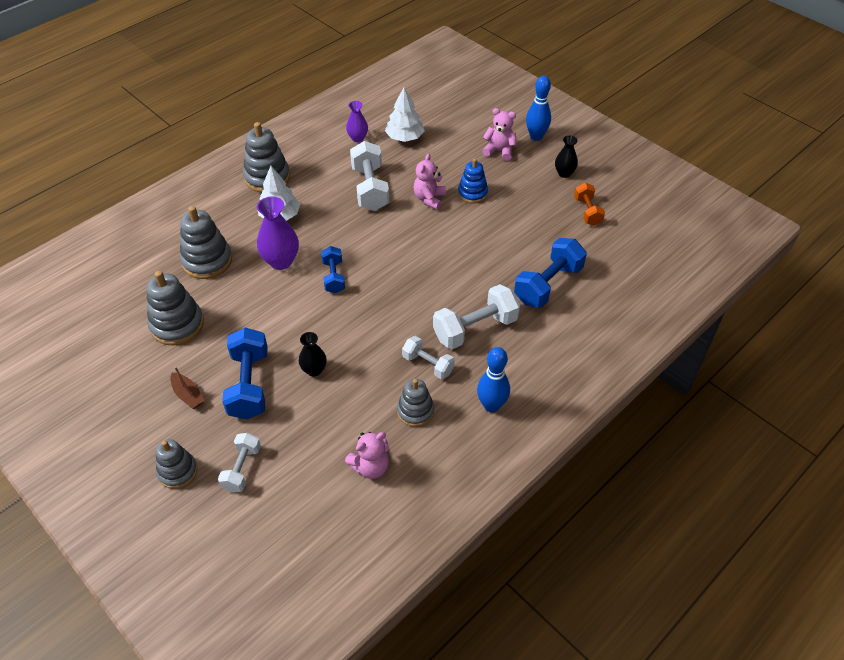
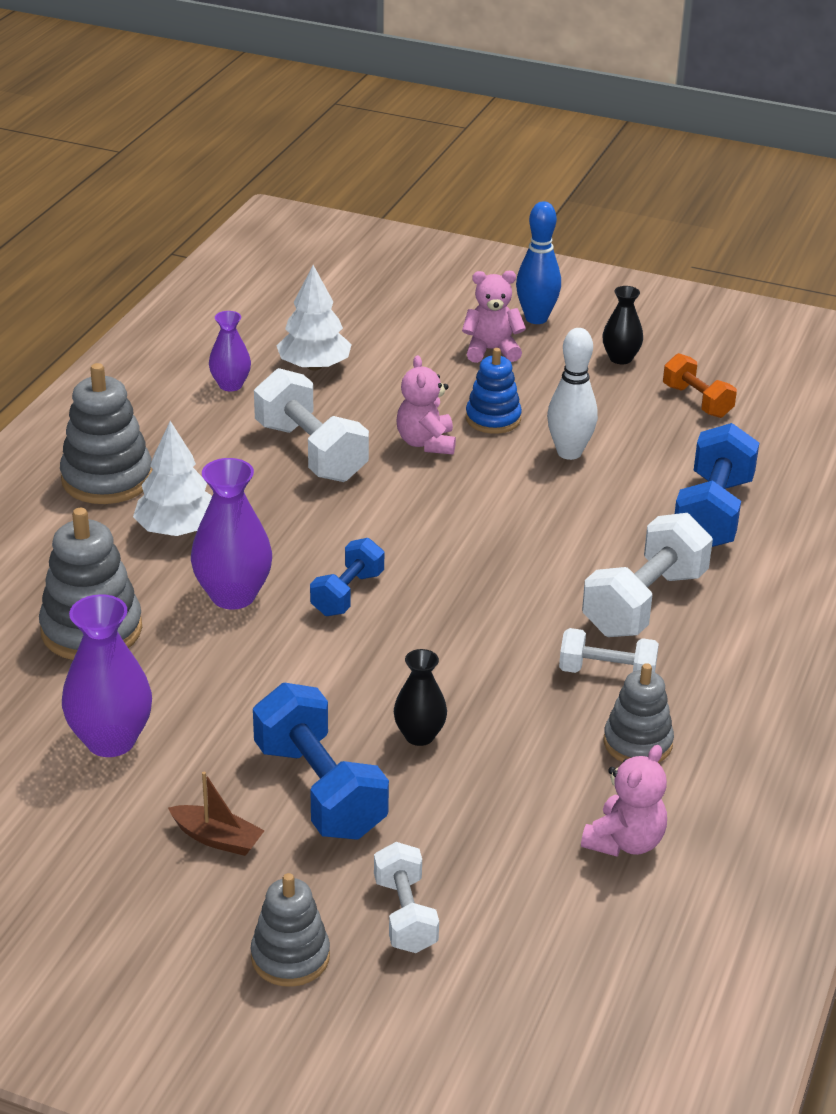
camera: 25 degrees left, 15 degrees down
grey stacking toy [147,271,204,346] -> purple vase [62,594,152,757]
blue dumbbell [321,246,345,293] -> blue dumbbell turned 60 degrees clockwise [310,538,384,616]
blue bowling pin [477,347,510,412] -> none
none -> white bowling pin [547,328,598,460]

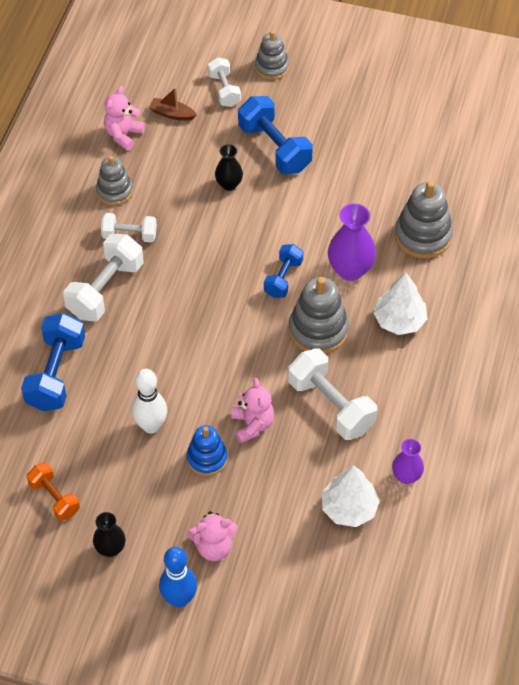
camera: 175 degrees right, 20 degrees up
grey stacking toy [60,363,152,504] -> grey stacking toy moved to [289,277,349,354]
purple vase [62,594,152,757] -> none
brown boat [168,772,265,856] -> brown boat moved to [149,87,197,121]

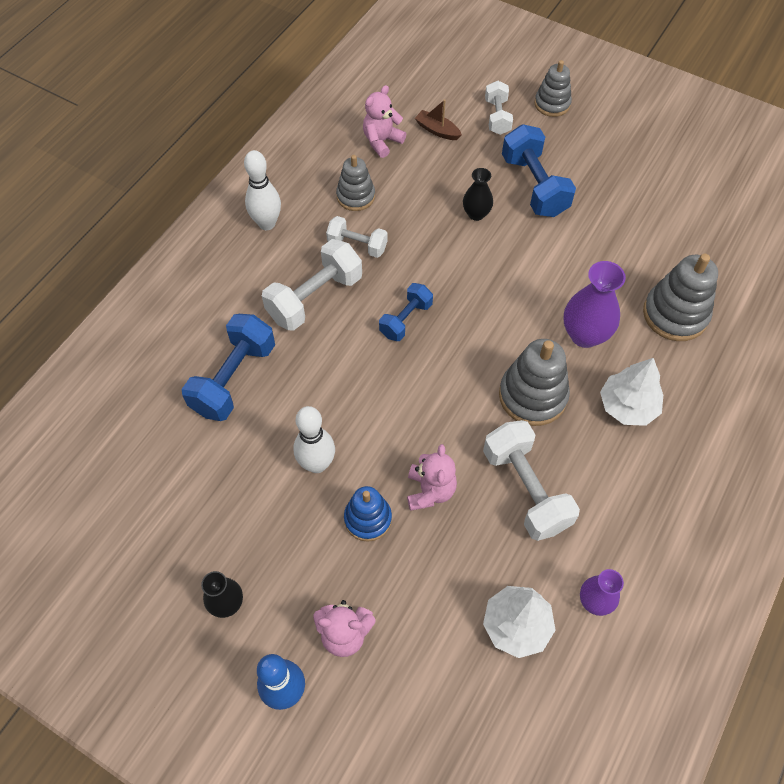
camera: 15 degrees right, 5 degrees up
orange dumbbell [27,463,80,521] -> none
blue dumbbell [264,244,303,298] -> blue dumbbell moved to [379,283,433,341]
none -> white bowling pin [244,150,281,230]

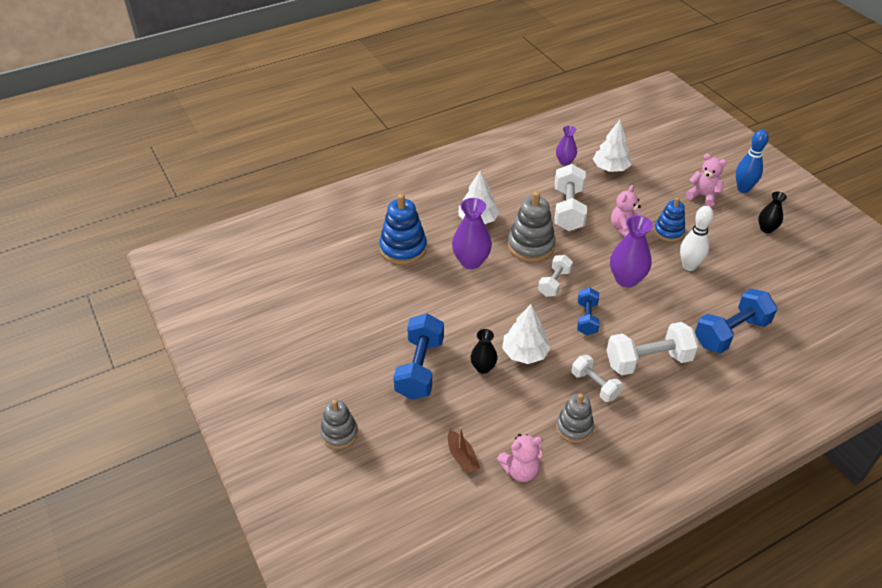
camera: 150 degrees left, 15 degrees down
white bowling pin [244,150,281,230] -> none
blue dumbbell [379,283,433,341] -> blue dumbbell turned 60 degrees counterclockwise [577,287,600,335]
white dumbbell [485,81,513,135] -> white dumbbell moved to [538,255,573,297]
grey stacking toy [643,254,718,341] -> blue stacking toy [379,194,427,265]
none -> white tree [502,304,551,364]
none -> purple vase [610,215,653,287]

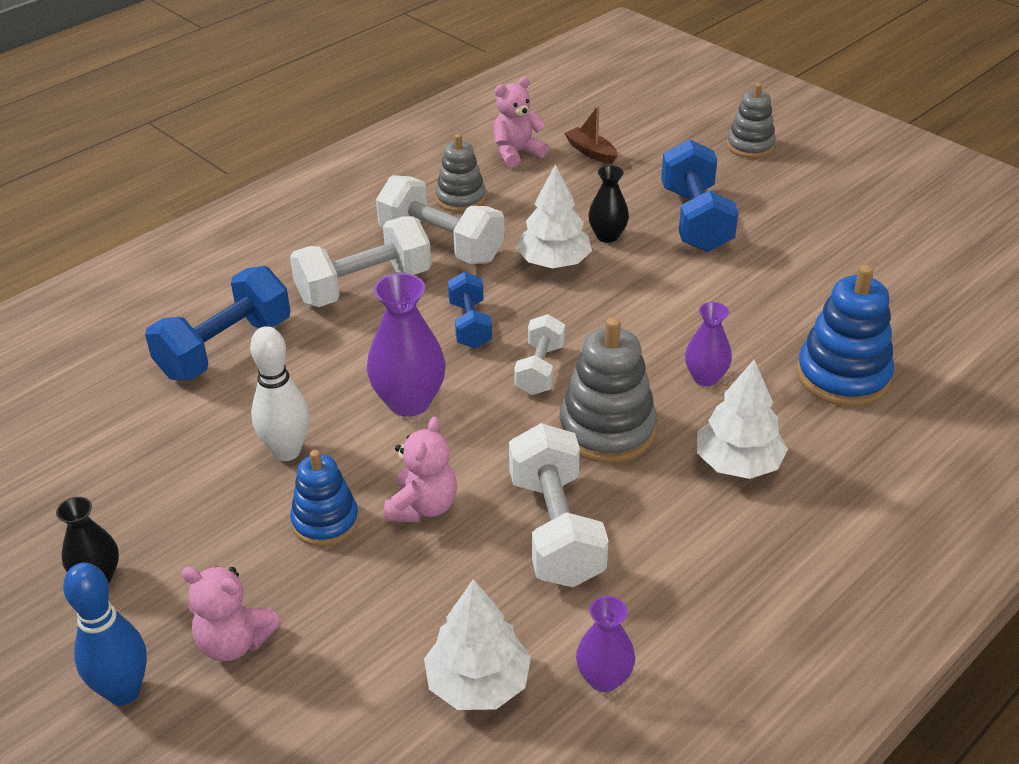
camera: 165 degrees right, 5 degrees down
purple vase [452,198,492,269] -> purple vase [685,302,732,386], size x0.61
white dumbbell [571,355,623,402] -> white dumbbell [376,175,505,264], size x1.66

